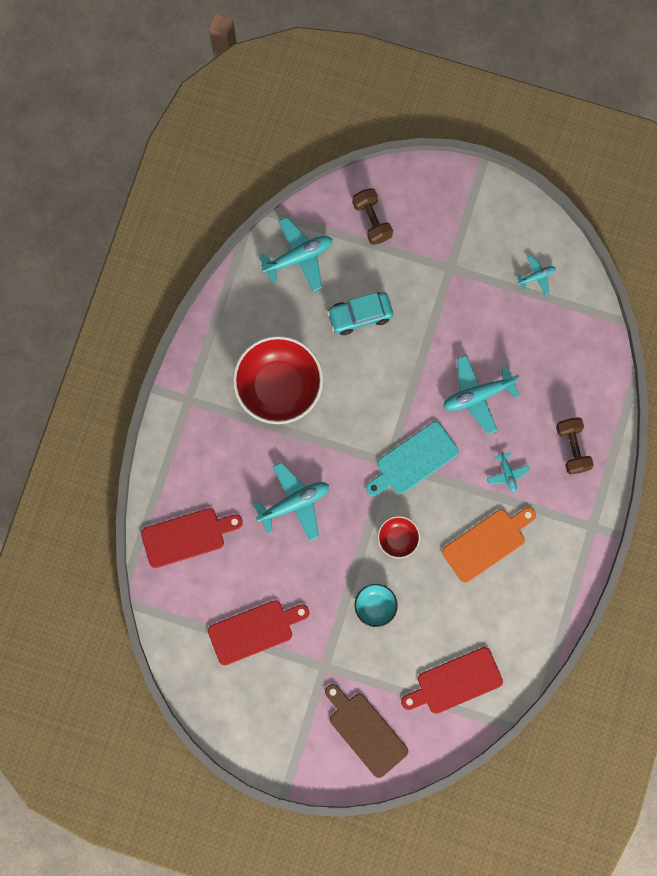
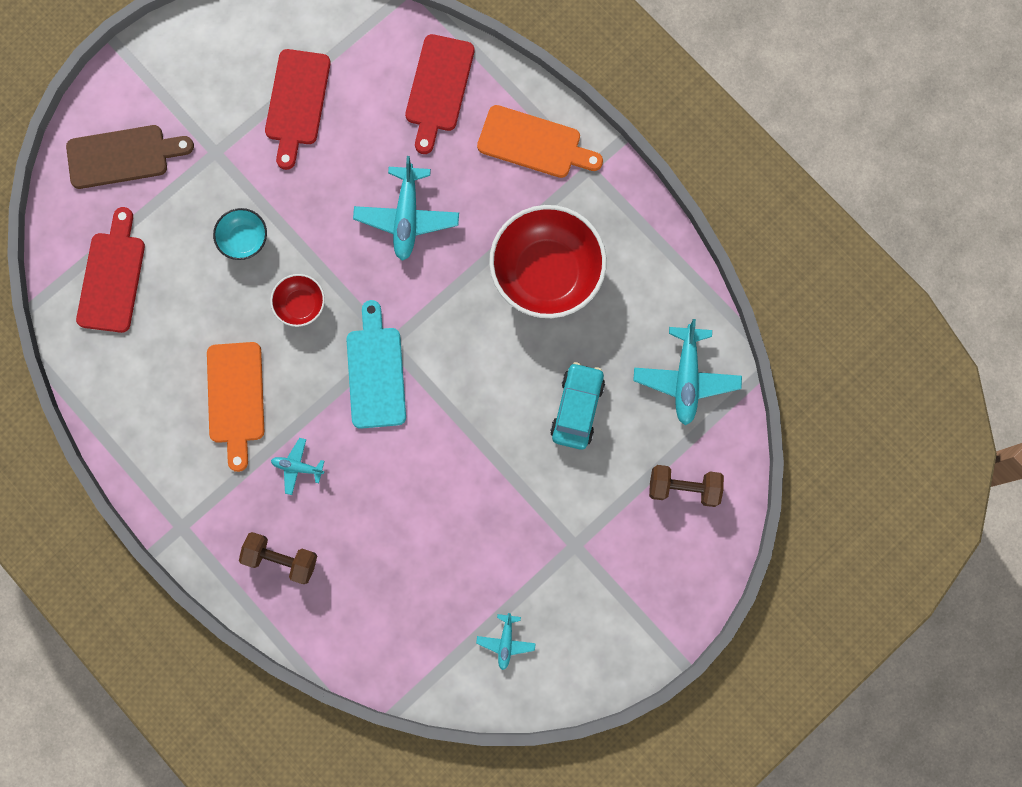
camera: 120 degrees right, 0 degrees up
turquoise plane [443,355,520,434] -> none
none -> orange cutting board [477,105,603,178]

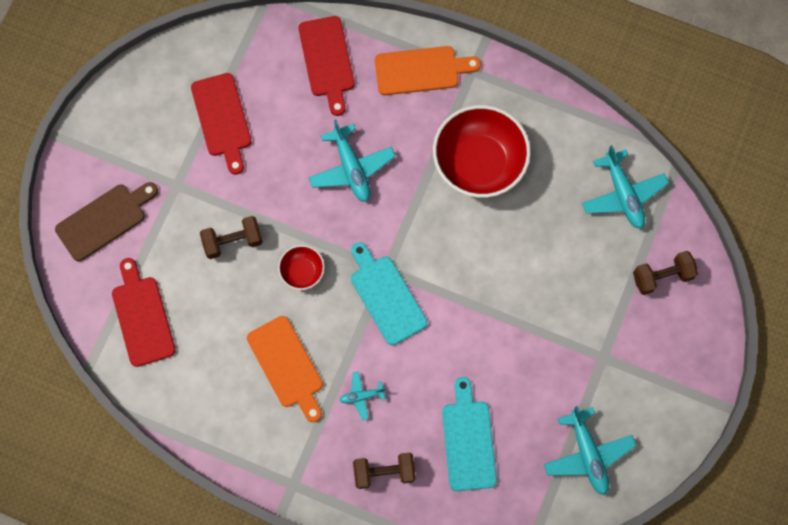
camera: 25 degrees left, 5 degrees down
turquoise bowl [213,208,267,260] -> brown dumbbell [200,216,263,259]
turquoise plane [476,613,536,670] -> turquoise plane [544,406,636,495], size x1.89
turquoise car [550,362,605,450] -> none
none -> turquoise cutting board [442,377,497,491]

